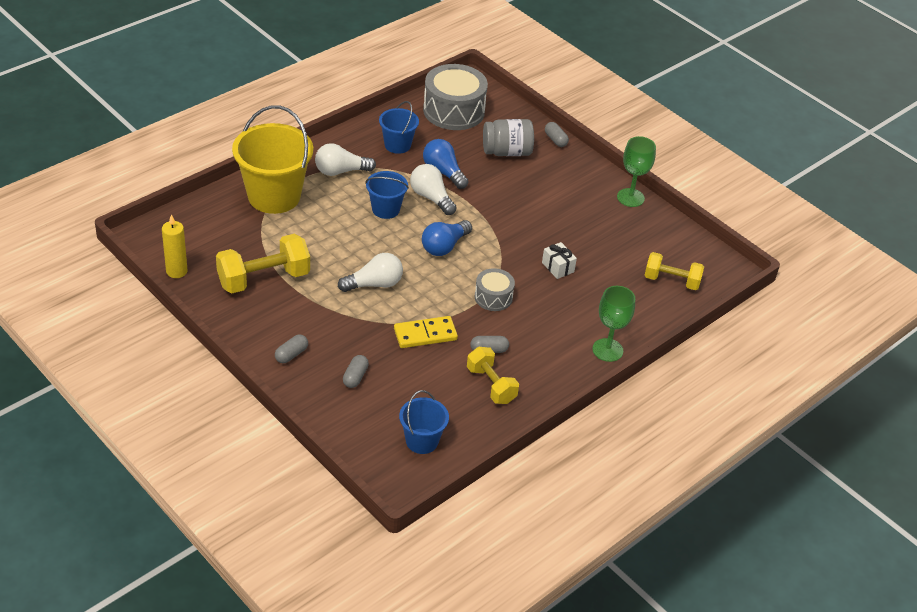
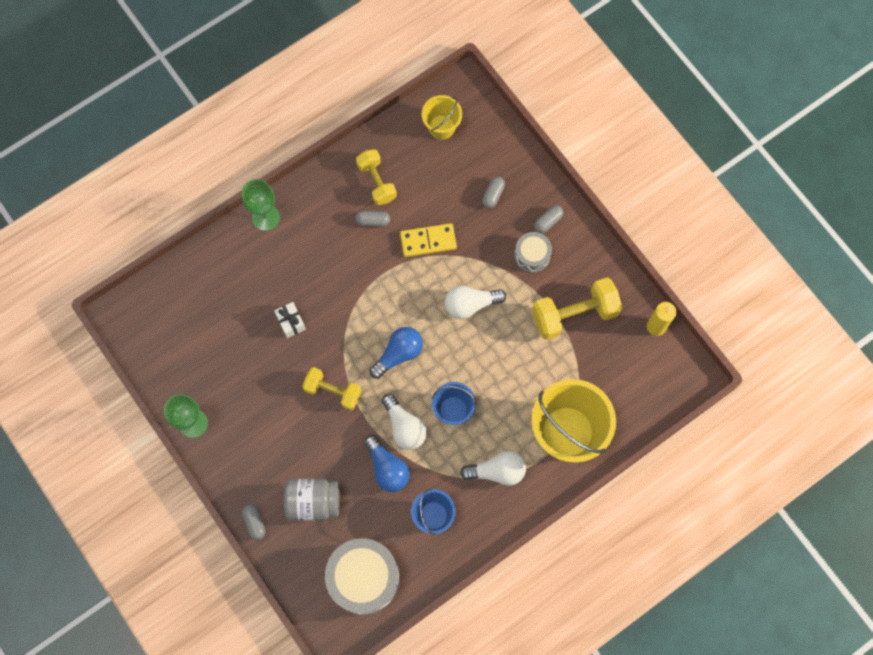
camera: 170 degrees left, 30 degrees up
blue bucket [399,390,449,454] -> yellow bucket [422,95,462,140]
grey drum [475,268,515,311] -> grey drum moved to [514,232,552,273]
yellow dumbbell [645,252,704,290] -> yellow dumbbell moved to [302,367,362,411]

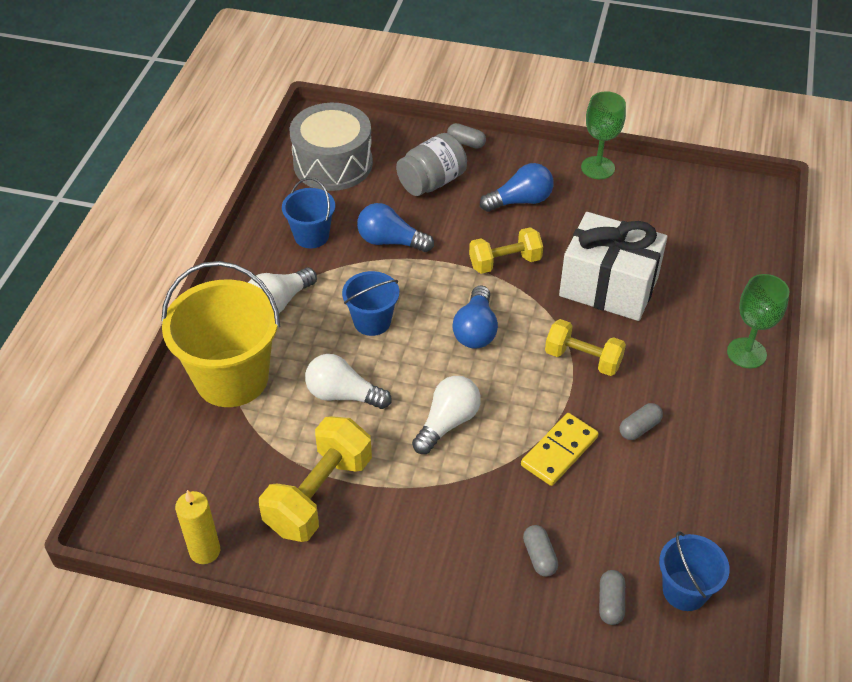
camera: 140 degrees right, 25 degrees down
white gift [274,302,306,338] -> white gift [559,212,668,321], size x2.43
yellow dumbbell [356,149,397,205] -> yellow dumbbell moved to [545,319,626,376]
white light bulb [382,394,427,450] -> white light bulb moved to [305,354,392,409]
yellow bucket [422,95,462,140] -> blue bucket [659,531,730,611]
grey drum [514,232,552,273] -> none
grey capsule [534,205,563,233] -> grey capsule moved to [599,570,625,625]
none -> blue light bulb [480,163,554,212]

